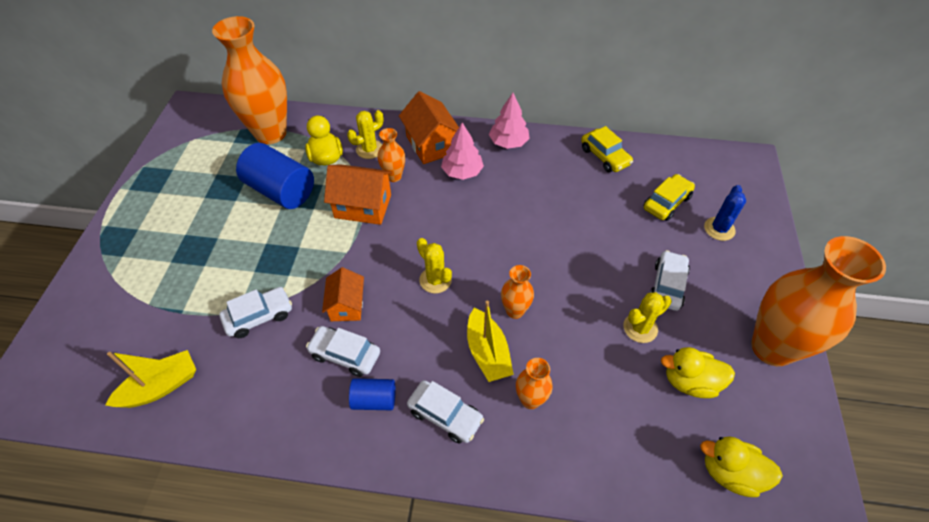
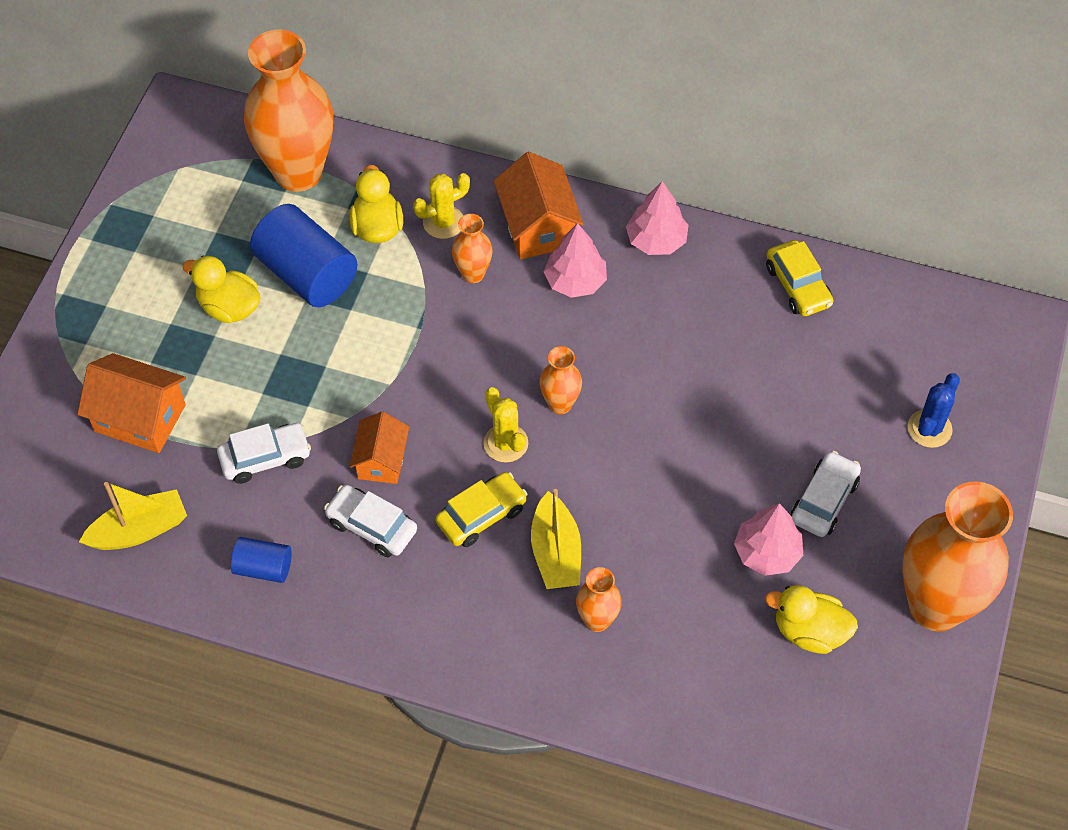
camera: 10 degrees right, 5 degrees up
orange house [324,164,393,225] -> orange house moved to [77,353,186,453]
blue cylinder [349,378,395,410] -> blue cylinder moved to [231,537,292,583]
white car [407,380,484,444] -> none
orange vase [501,265,534,319] -> orange vase moved to [540,346,582,414]
yellow cactus [623,292,672,343] -> pink tree [734,503,803,576]
yellow car [644,174,695,221] -> yellow car moved to [435,472,527,547]
yellow duck [700,436,783,497] -> yellow duck moved to [182,256,260,323]

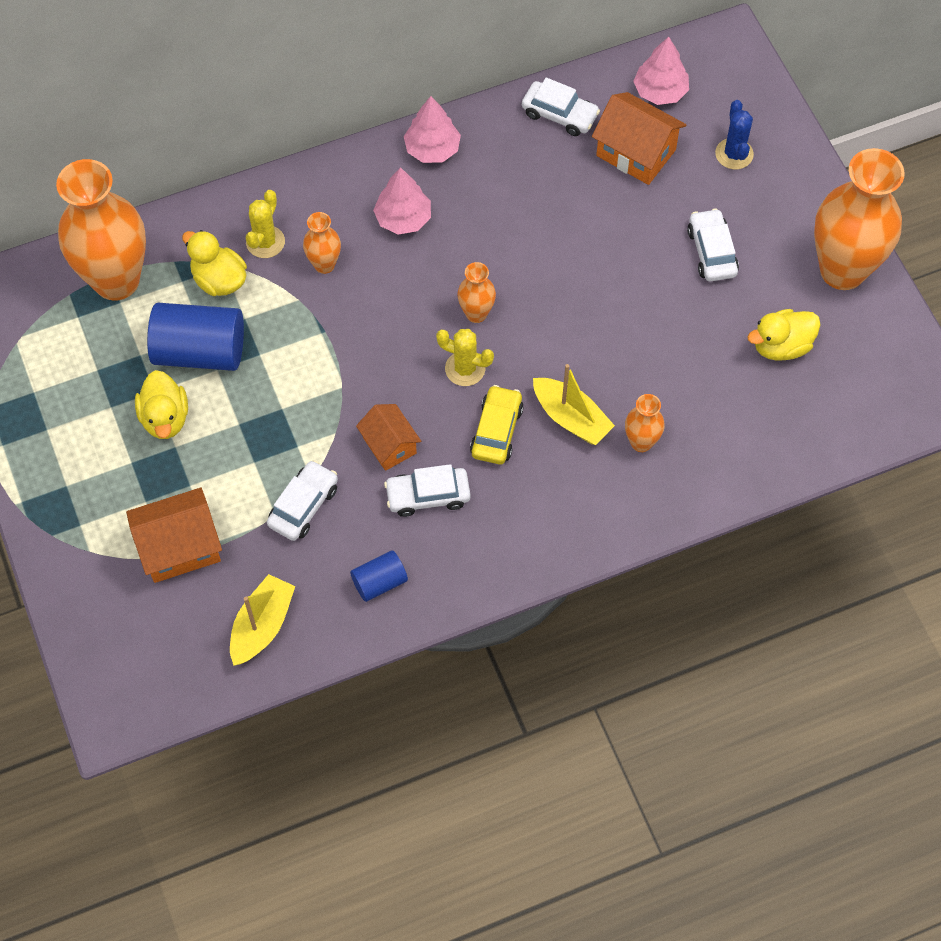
camera: 40 degrees left, 5 degrees up
yellow duck [182,256,260,323] -> yellow duck turned 90 degrees counterclockwise [135,370,188,439]
orange house [493,152,584,259] -> orange house moved to [592,92,686,185]
pink tree [734,503,803,576] -> pink tree moved to [633,37,689,105]
yellow car [766,240,833,316] -> white car [522,77,600,136]

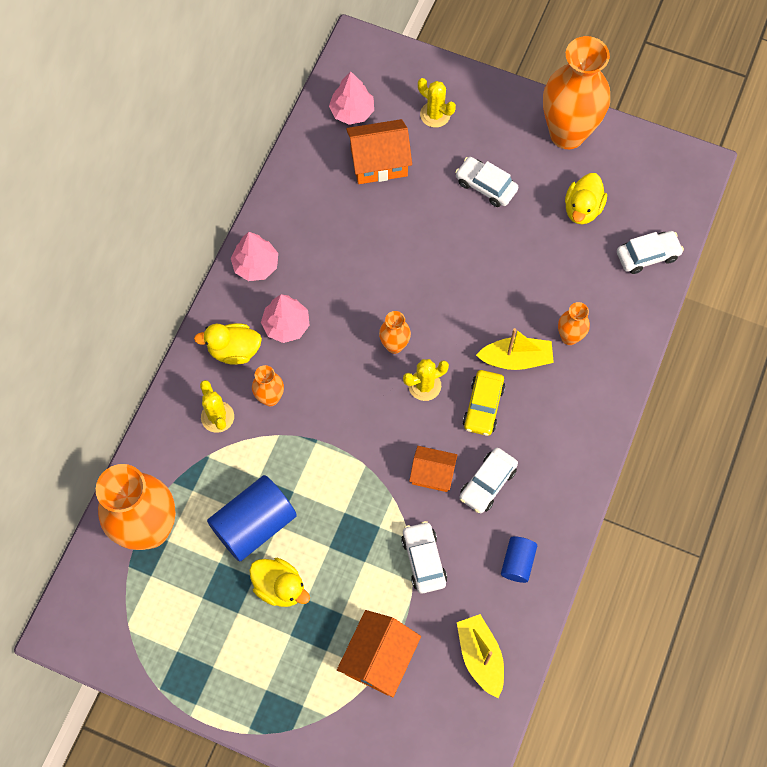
camera: 45 degrees left, 5 degrees up
yellow duck [182,230,247,296] -> yellow duck moved to [194,323,262,365]
yellow car [470,385,524,464] -> yellow car turned 135 degrees counterclockwise [463,370,505,436]
white car [522,77,600,136] -> white car moved to [617,231,684,274]
blue cactus [715,100,754,169] -> yellow cactus [418,78,456,128]

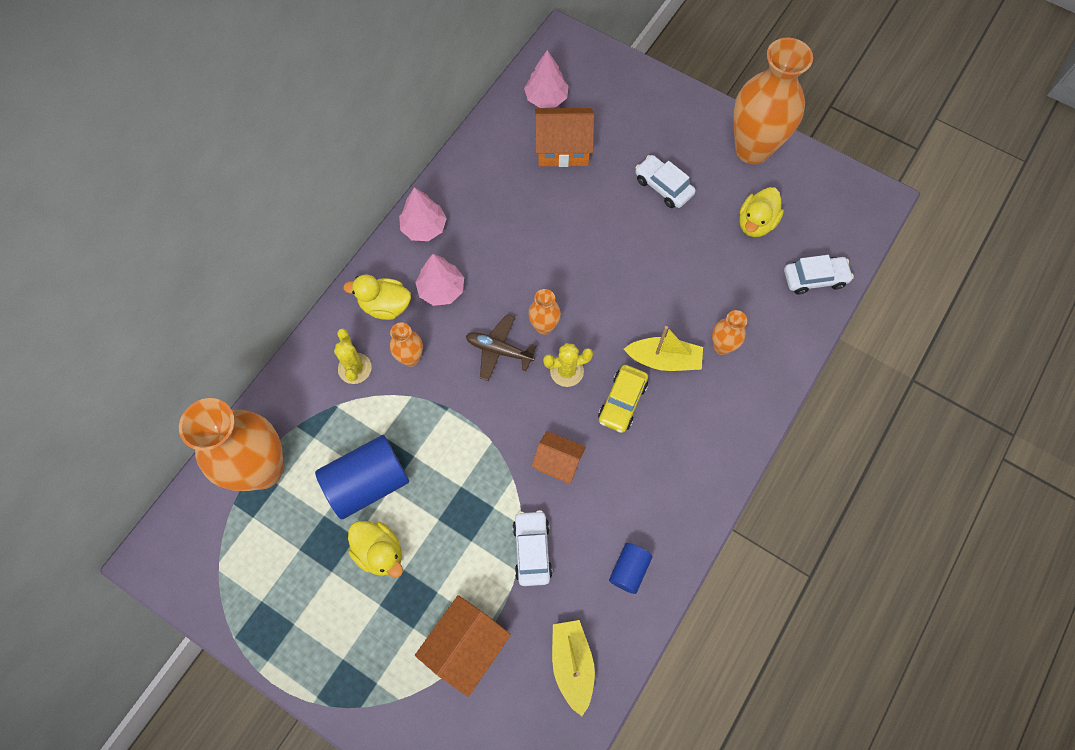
camera: 10 degrees right, 0 degrees up
yellow cactus [418,78,456,128] -> none
white car [460,447,518,513] -> none
none -> brown plane [466,314,537,381]

